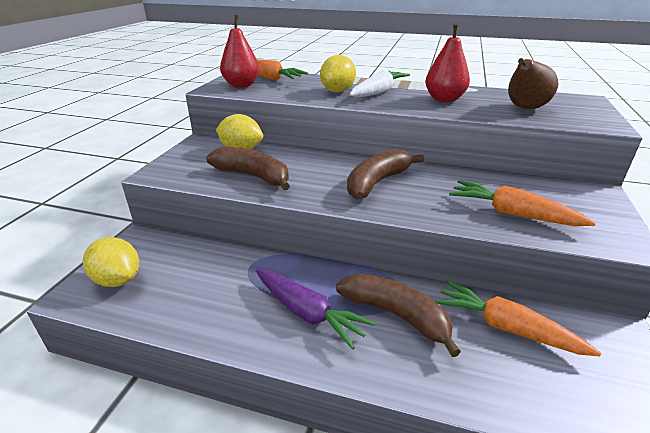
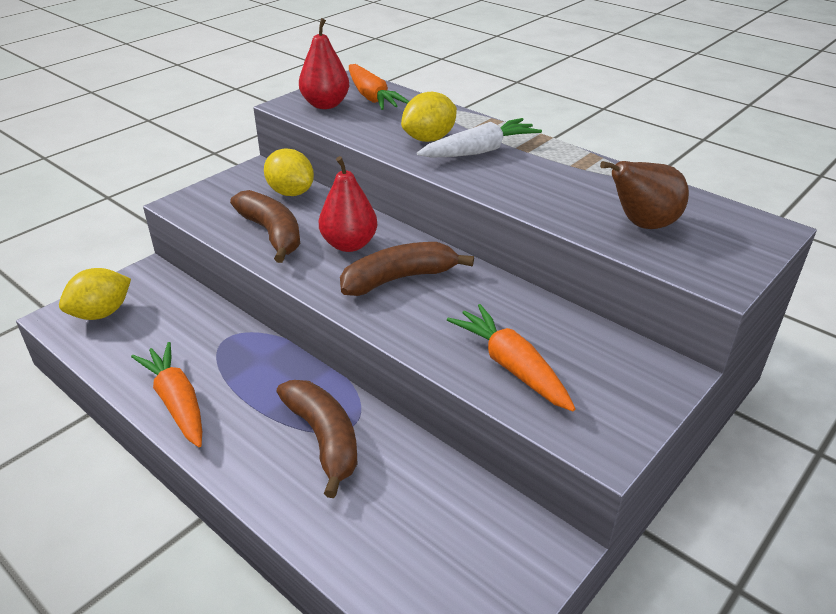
camera: 25 degrees right, 5 degrees up
yellow lemon [83,237,139,287] -> yellow lemon turned 75 degrees clockwise [59,268,131,320]
purple carrot [256,269,375,350] -> none
red pear [425,23,470,102] -> red pear moved to [319,156,377,252]
orange carrot [435,280,601,356] -> orange carrot moved to [131,342,202,447]

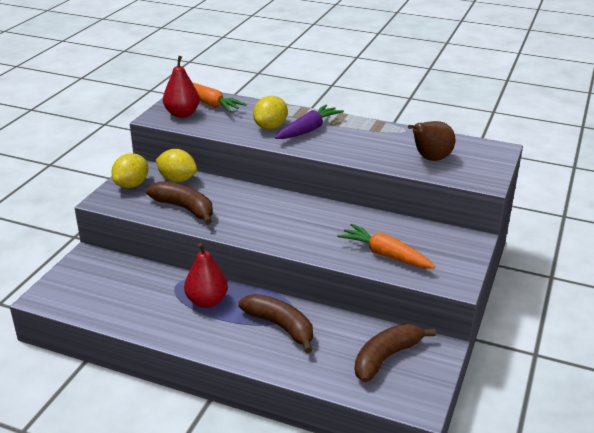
camera: 20 degrees left, 5 degrees down
yellow lemon [59,268,131,320] -> yellow lemon moved to [111,153,148,188]
orange carrot [131,342,202,447] -> none
red pear [319,156,377,252] -> red pear moved to [184,243,228,308]
brown banana [340,242,474,296] -> brown banana moved to [355,324,436,382]
white carrot [417,118,542,158] -> purple carrot [275,104,344,139]

